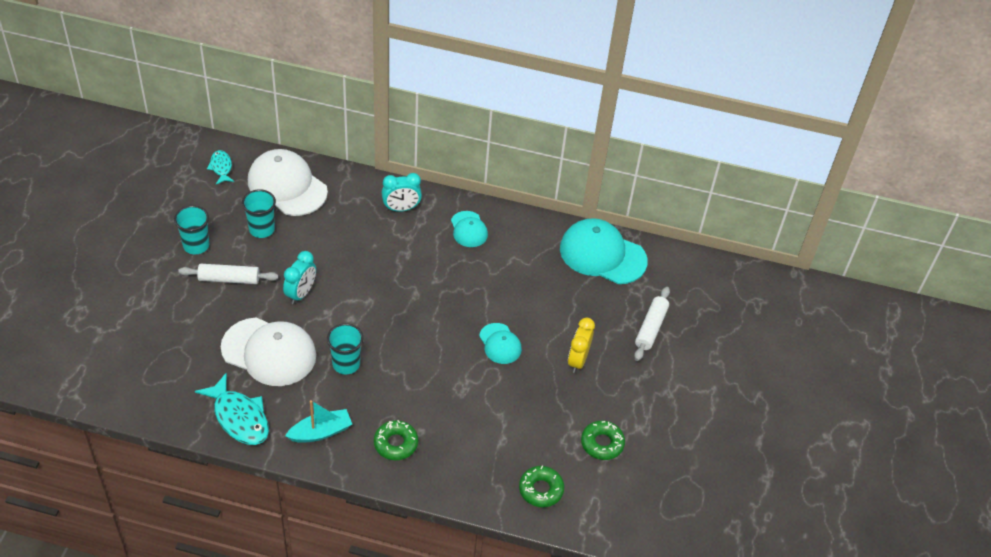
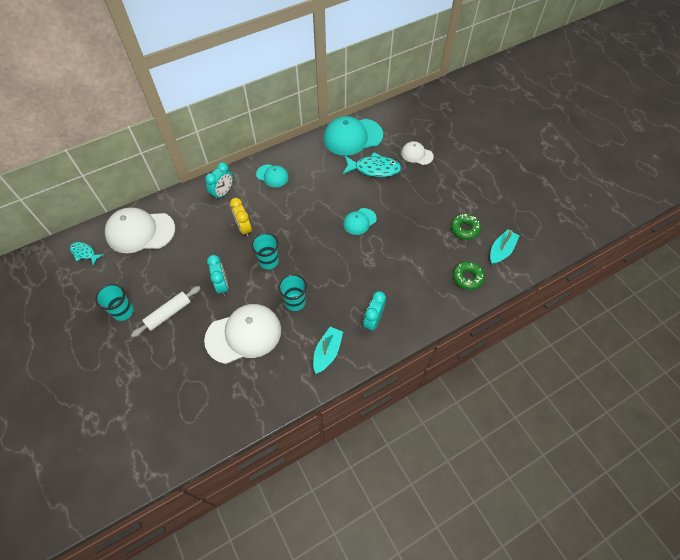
camera: 40 degrees left, 10 degrees up
turquoise fish [195,373,269,445] -> turquoise fish moved to [343,152,401,177]
turquoise cup [242,189,276,238] -> turquoise cup moved to [251,233,279,269]
green donut [374,420,418,460] -> turquoise clock [363,291,386,332]
turquoise cap [479,323,522,364] -> turquoise cap turned 120 degrees clockwise [343,208,377,235]
yellow clock [568,318,595,373] -> yellow clock moved to [230,198,252,237]
white rolling pin [634,287,670,361] -> white cap [401,141,434,165]
none -> turquoise boat [490,229,519,265]

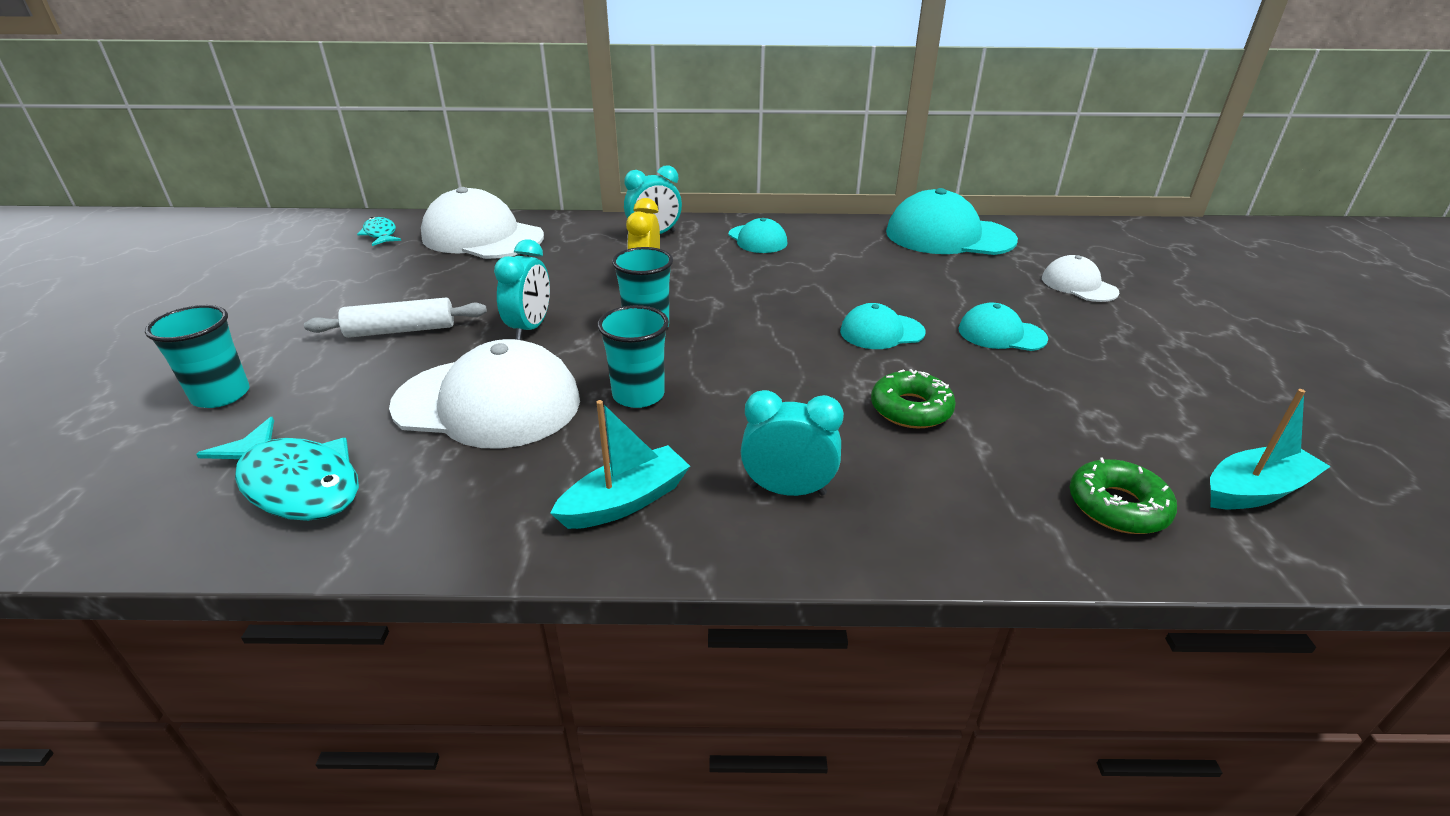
camera: 30 degrees right, 25 degrees down
turquoise cup [95,284,134,321] -> turquoise cup moved to [145,305,249,408]
turquoise fish [343,152,401,177] -> turquoise fish moved to [196,417,359,521]
turquoise clock [363,291,386,332] -> turquoise clock turned 45 degrees clockwise [741,390,844,496]
green donut [451,214,481,240] -> green donut moved to [871,369,956,428]
none -> turquoise cap [958,303,1048,351]

